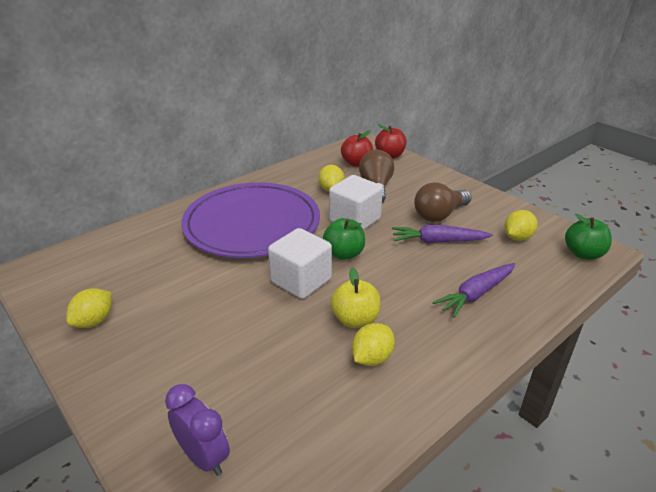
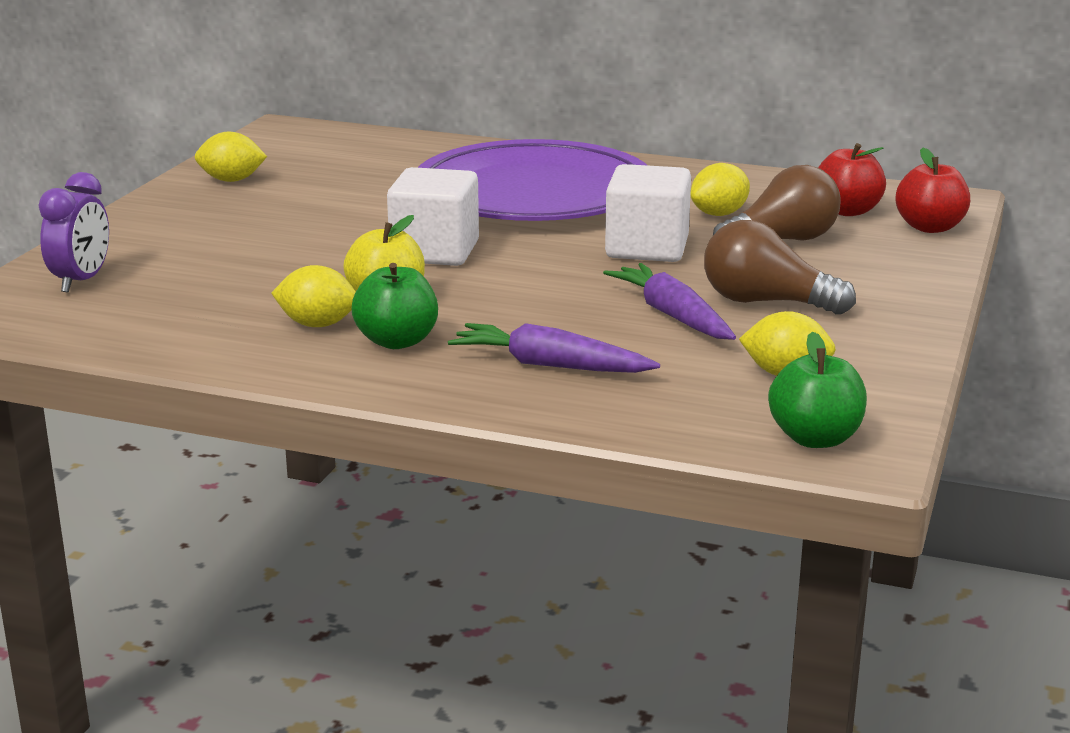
camera: 60 degrees right, 10 degrees down
green apple [323,218,365,260] -> green apple moved to [351,263,438,349]

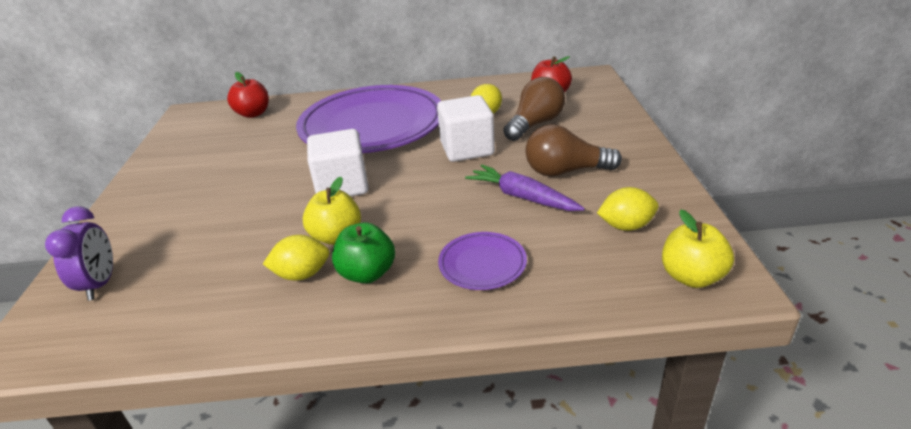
camera: 20 degrees left, 10 degrees up
yellow lemon [195,132,267,182] -> none
purple carrot [448,323,660,373] -> purple plate [438,232,527,290]
green apple [768,332,867,448] -> yellow apple [662,210,734,288]
red apple [895,148,970,233] -> red apple moved to [227,72,269,118]

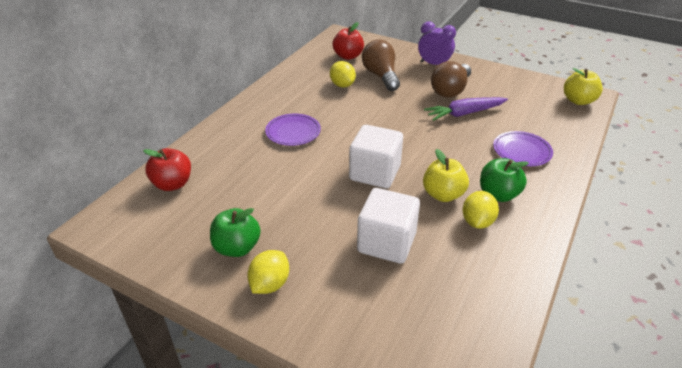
camera: 60 degrees left, 5 degrees up
purple clock [45,206,113,301] -> purple clock moved to [418,21,456,65]
purple plate [296,85,441,153] -> purple plate [265,114,321,146], size x0.41
white cube [437,95,495,162] -> white cube moved to [357,188,420,264]
yellow lemon [597,187,659,231] -> yellow lemon moved to [247,250,289,294]
none -> green apple [210,208,261,257]

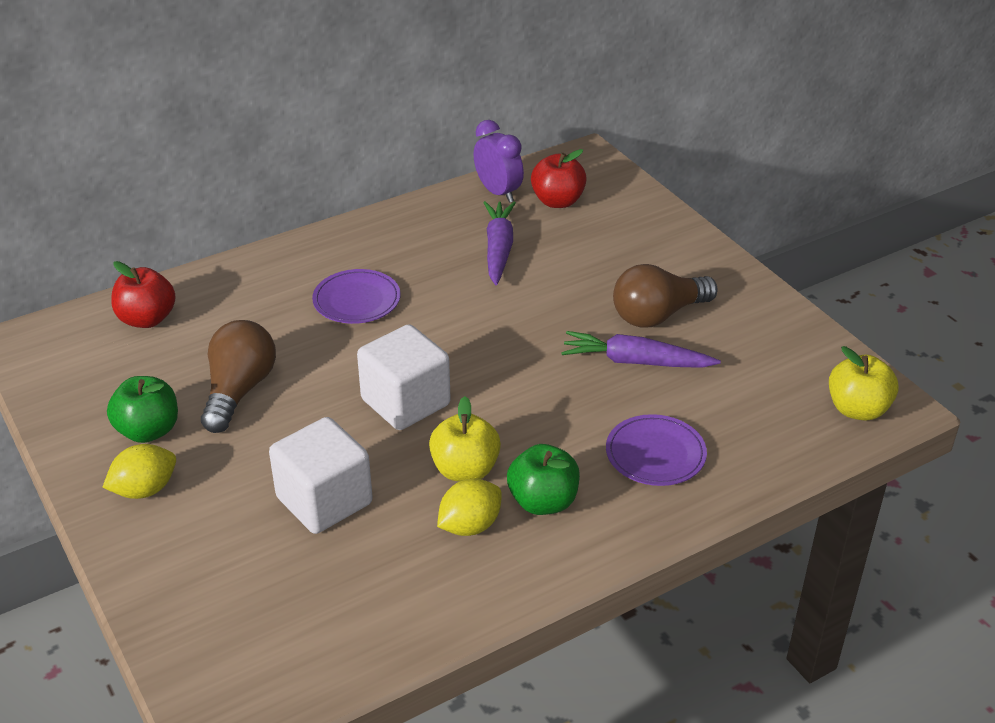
camera: 30 degrees right, 0 degrees up
yellow lemon [330,61,356,88] -> purple carrot [483,201,516,285]
brown light bulb [362,40,400,91] -> brown light bulb moved to [201,320,276,433]
purple clock [418,21,456,65] -> purple clock moved to [473,120,524,203]

